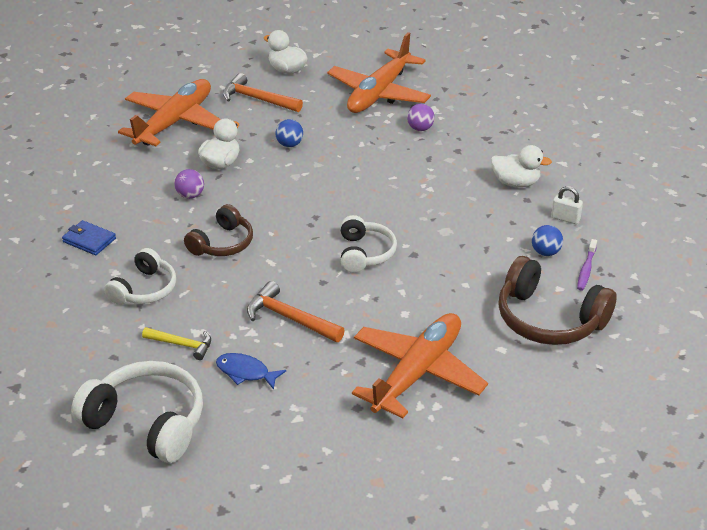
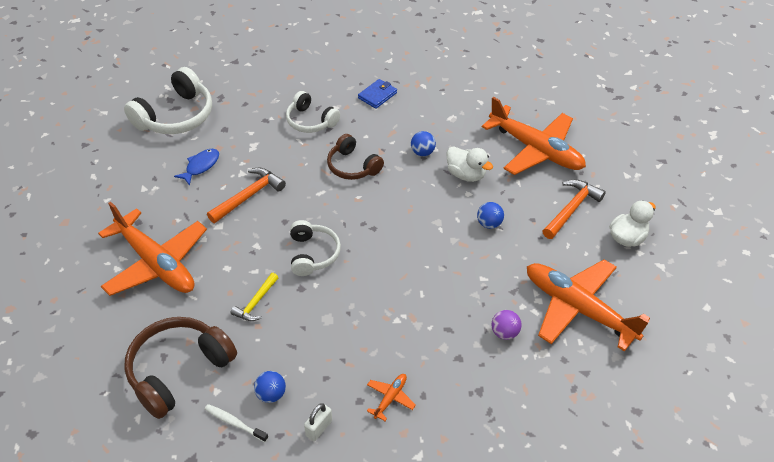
camera: 100 degrees right, 10 degrees up
yellow hammer [142,327,211,360] -> yellow hammer moved to [230,273,279,321]
purple ball [174,169,204,199] -> blue ball [411,131,436,156]
white headphones [340,215,397,273] -> white headphones turned 105 degrees counterclockwise [290,220,341,276]
white duck [491,145,552,187] -> orange plane [367,374,416,421]
purple toothbrush [577,239,597,291] -> white toothbrush [205,404,268,442]

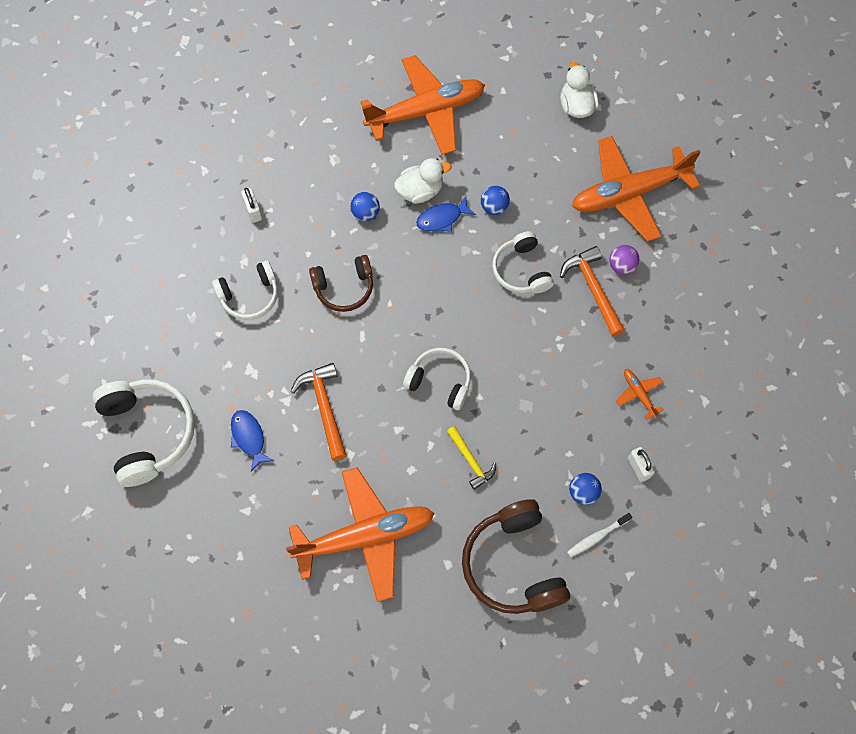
camera: 60 degrees left, 20 degrees up
blue wallet [358,79,397,109] -> white padlock [241,188,262,223]
orange hammer [543,179,606,239] -> orange hammer moved to [560,246,625,337]
none -> blue fish [416,196,476,232]
none -> white headphones [492,231,554,293]

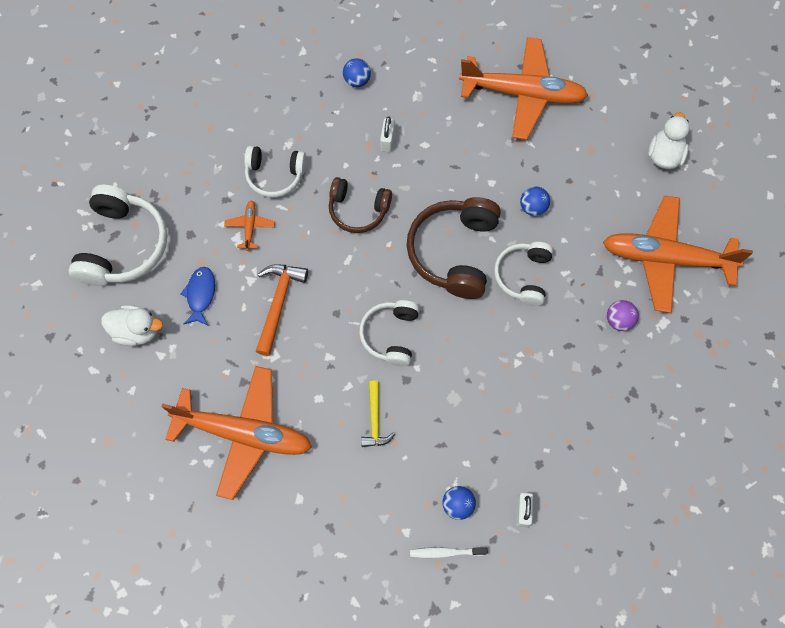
camera: 30 degrees right, 0 degrees up
white padlock [241,188,262,223] -> white padlock moved to [380,116,395,152]
blue ball [351,192,380,221] -> blue ball moved to [343,58,371,87]
white duck [394,158,451,204] -> white duck moved to [101,305,163,346]
white headphones [403,348,471,410] -> white headphones turned 135 degrees counterclockwise [359,300,419,366]
blue fish [416,196,476,232] -> none
brown headphones [462,499,570,614] -> brown headphones moved to [407,197,501,299]
orange hammer [560,246,625,337] -> none
orange plane [616,369,664,420] -> orange plane moved to [224,200,275,251]

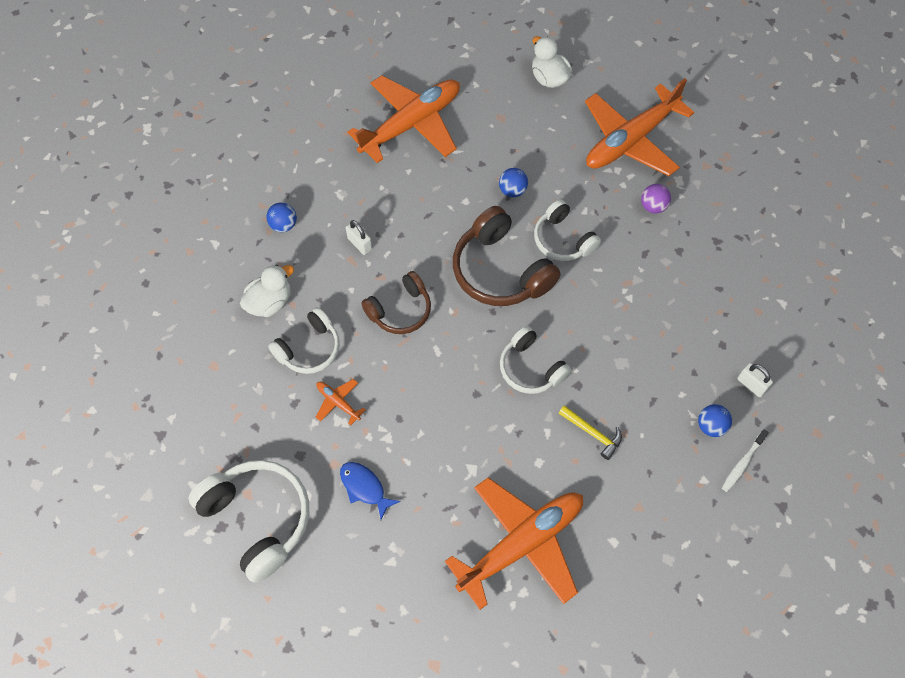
camera: 50 degrees left, 5 degrees down
white duck [101,305,163,346] -> white duck moved to [240,264,294,317]
orange hammer [255,264,308,356] -> none

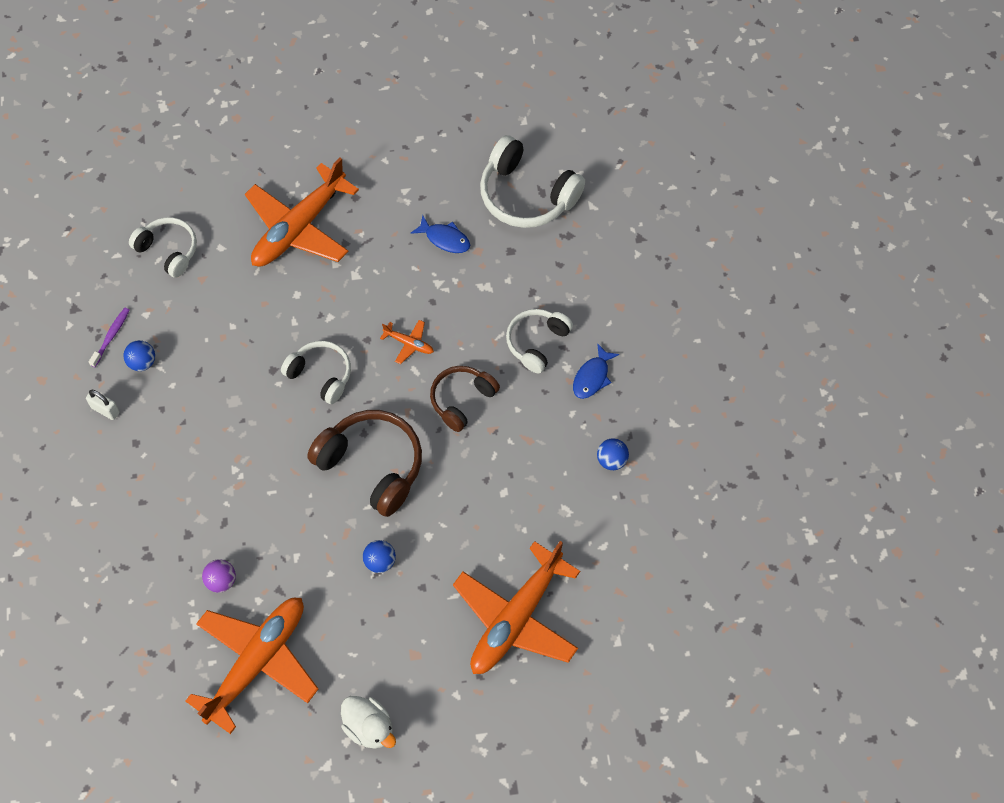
camera: 165 degrees right, 0 degrees up
white duck [240,264,294,317] -> blue fish [573,343,620,399]
orange plane [316,379,366,425] -> orange plane moved to [380,320,434,364]
white padlock [346,220,372,255] -> none
white headphones [534,199,601,261] -> white headphones moved to [129,217,197,278]
yellow hammer [559,405,622,460] -> none
white toothbrush [722,429,769,492] -> purple toothbrush [89,308,130,367]

